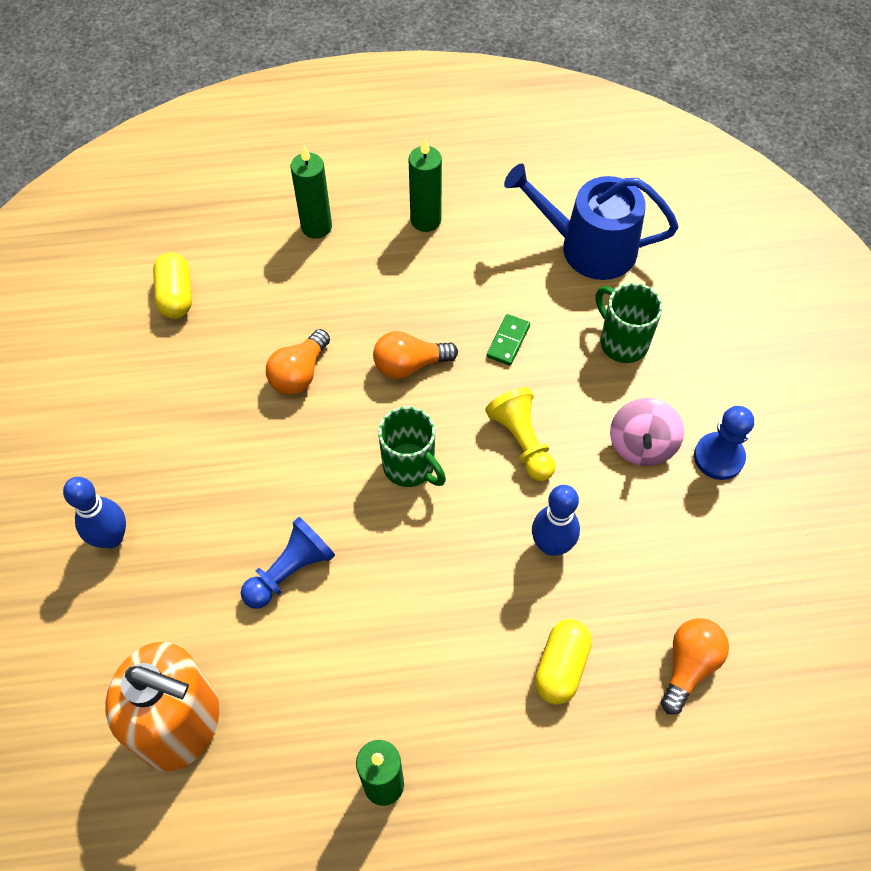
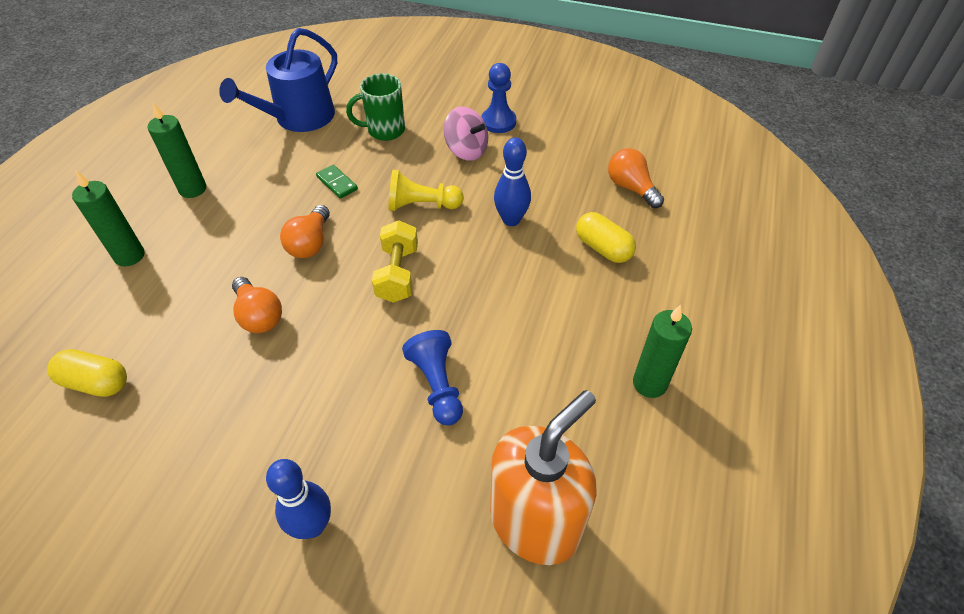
camera: 65 degrees left, 10 degrees down
green mug [378,406,446,487] -> yellow dumbbell [372,220,418,303]

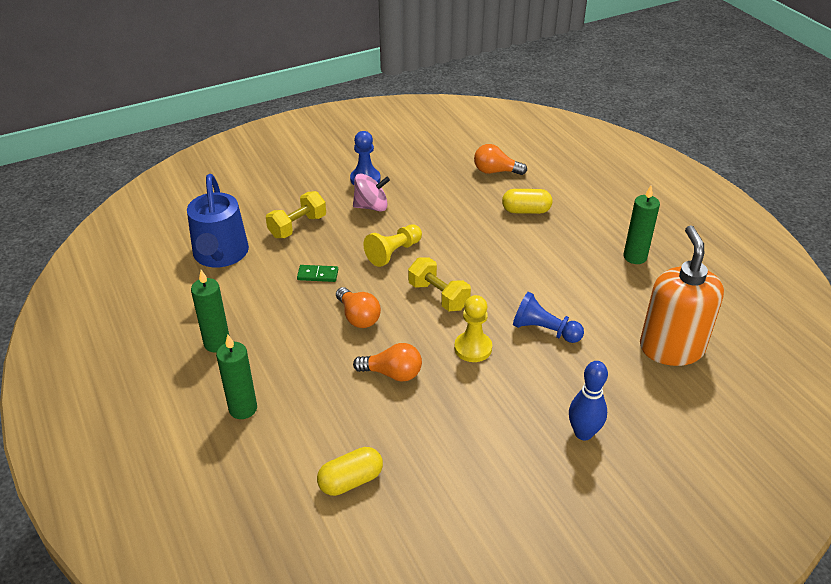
camera: 45 degrees left, 10 degrees down
green mug [346,73,405,141] -> yellow dumbbell [266,191,326,238]
blue bowling pin [494,137,531,226] -> none
none -> yellow pawn [454,295,492,362]

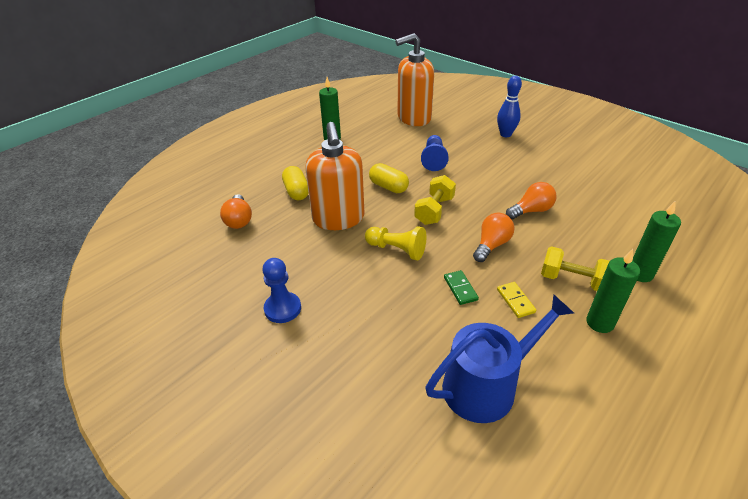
camera: 110 degrees left, 0 degrees up
yellow dumbbell [266,191,326,238] -> yellow dumbbell moved to [541,246,610,291]
yellow capsule [317,447,383,496] -> yellow capsule moved to [369,163,409,193]
pink spinning top [353,173,390,212] -> none
orange light bulb [353,343,422,382] -> orange light bulb turned 75 degrees clockwise [506,182,556,220]
yellow pawn [454,295,492,362] -> none
none -> orange soap dispenser [305,122,365,230]
none -> yellow domino [497,282,536,318]

